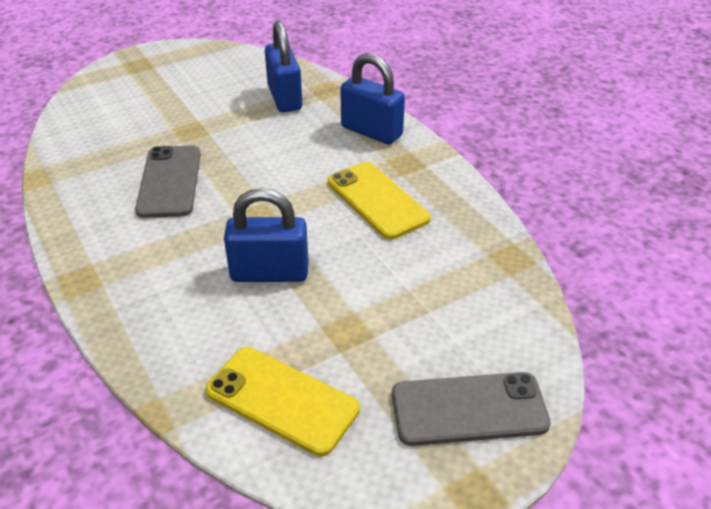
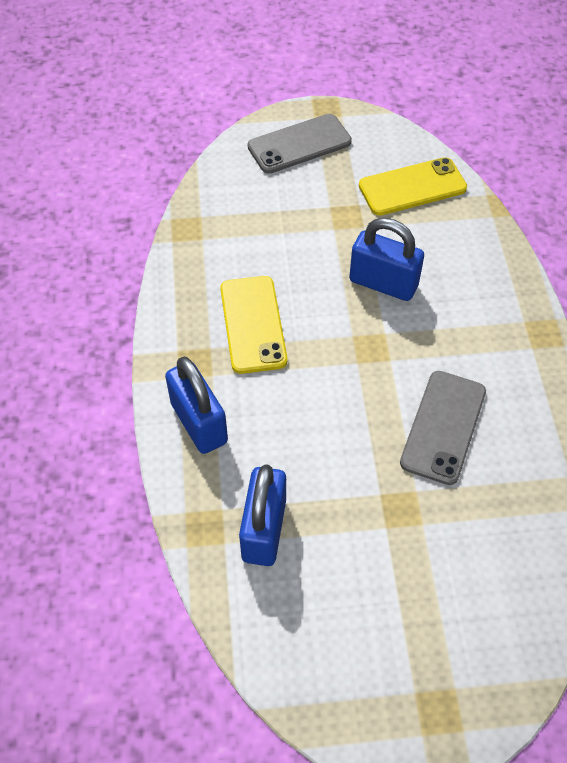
camera: 155 degrees left, 15 degrees up
yellow phone [206,347,360,456] -> yellow phone turned 75 degrees counterclockwise [359,157,467,216]
grey phone [392,372,551,446] -> grey phone turned 45 degrees counterclockwise [248,114,352,174]

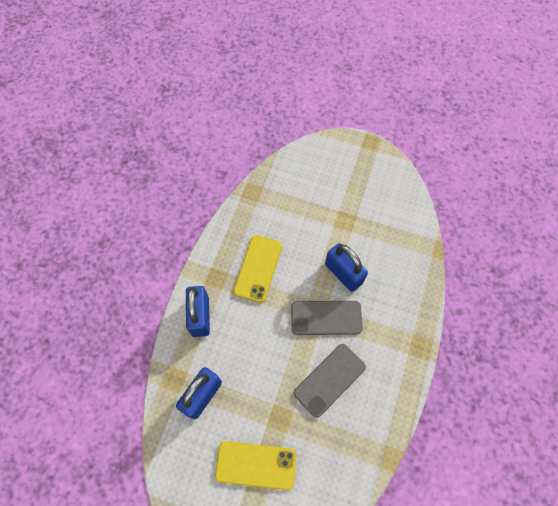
camera: 25 degrees right, 10 degrees up
grey phone [248,114,352,174] -> grey phone moved to [291,301,363,335]
yellow phone [359,157,467,216] -> yellow phone moved to [215,441,296,490]

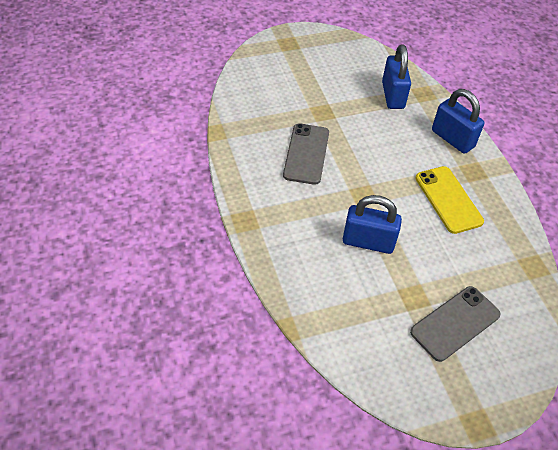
camera: 140 degrees right, 15 degrees down
yellow phone [215,441,296,490] -> none
grey phone [291,301,363,335] -> grey phone moved to [410,286,501,362]

